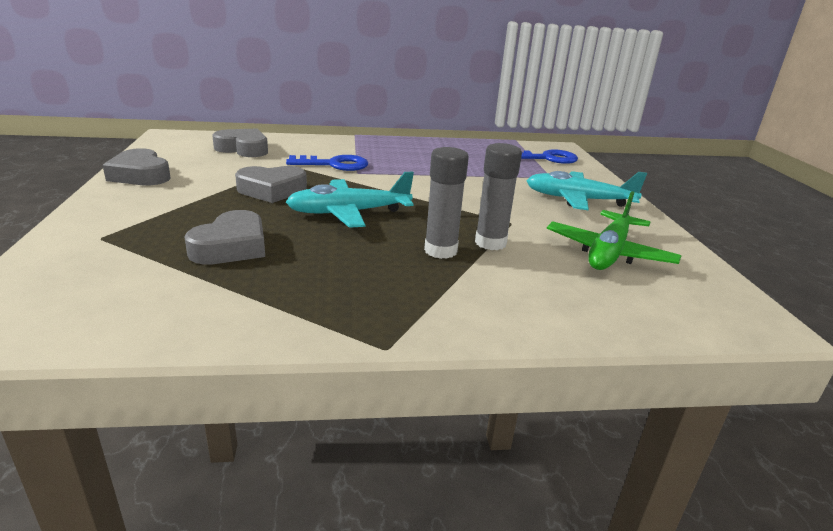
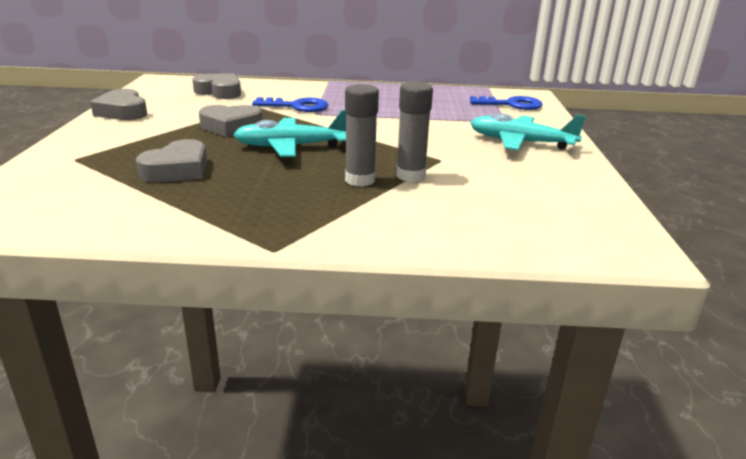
camera: 10 degrees right, 0 degrees up
green plane [547,191,681,270] -> none

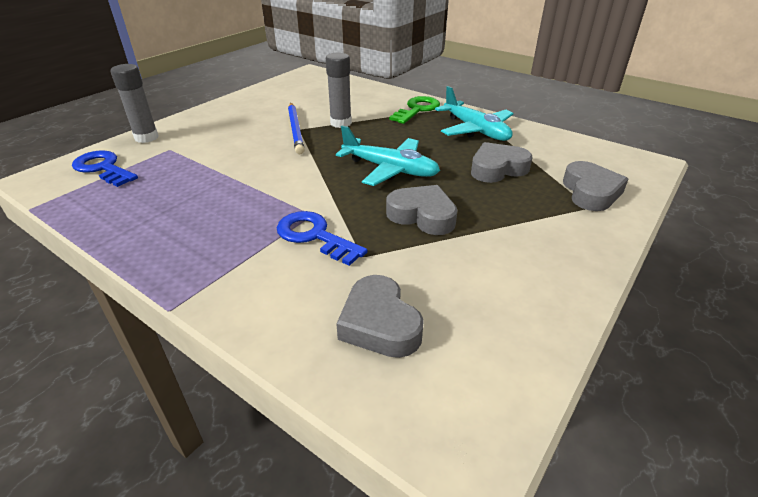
camera: 145 degrees left, 10 degrees up
grey heart [90,89,147,120] -> grey heart moved to [563,161,628,211]
grey glue stick [345,84,379,187] -> grey glue stick moved to [111,64,159,143]
turquoise plane [470,113,586,150] -> turquoise plane moved to [435,86,513,141]
none -> blue pencil [288,103,304,154]
none -> green key [389,96,440,124]

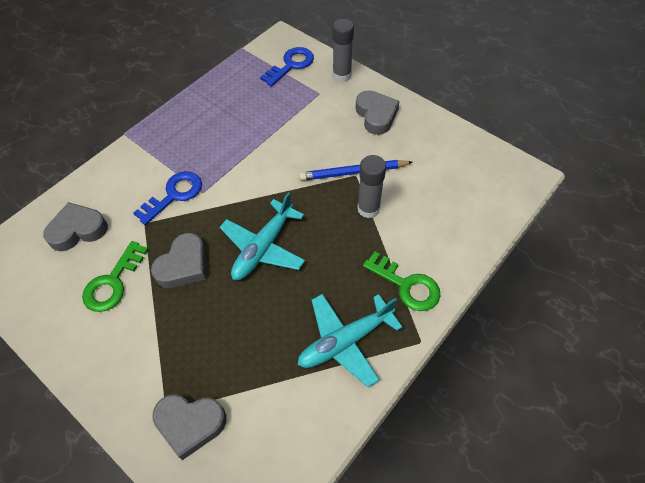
camera: 95 degrees right, 20 degrees up
grey heart [471,142,533,183] -> grey heart moved to [356,90,400,135]
none -> green key [82,241,149,312]

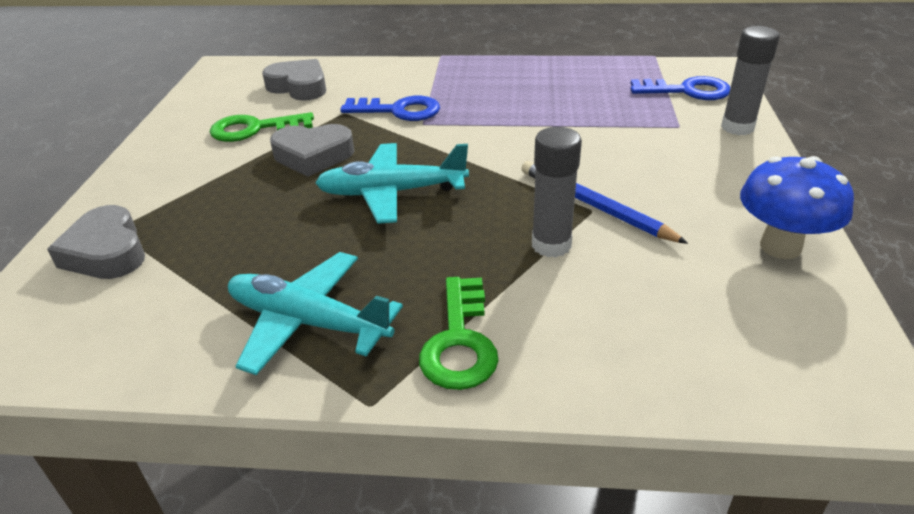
camera: 55 degrees right, 20 degrees down
grey heart [356,90,400,135] -> none
none -> blue mushroom [740,156,854,259]

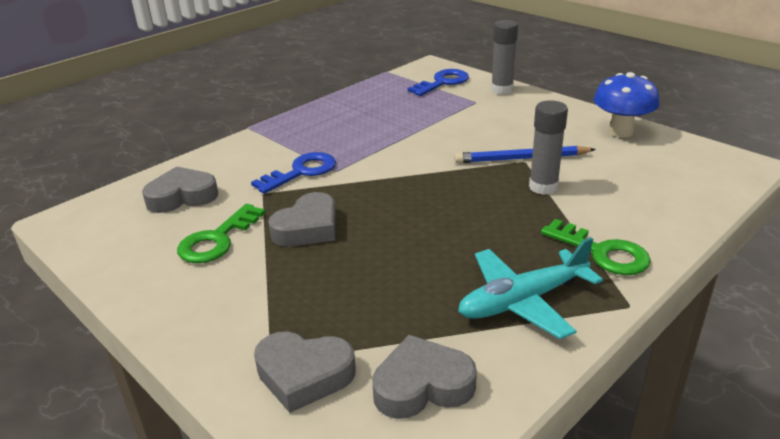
camera: 50 degrees left, 5 degrees down
turquoise plane [315,143,469,224] -> none
none -> grey heart [372,335,477,419]

